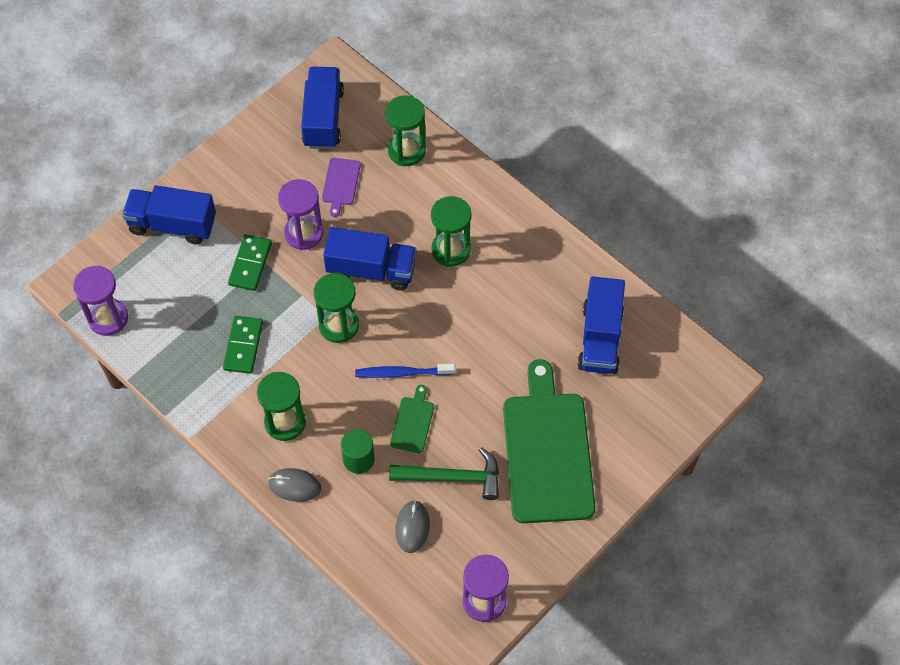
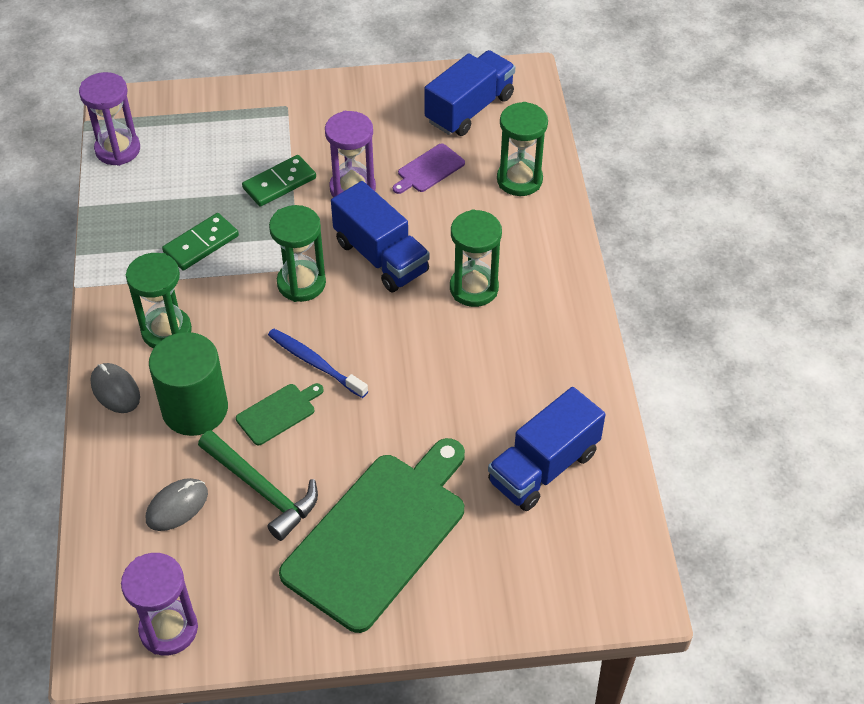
camera: 40 degrees right, 10 degrees down
blue truck [122,185,216,245] -> none
green cylinder [341,429,375,474] -> green cylinder [149,332,228,436], size x1.67

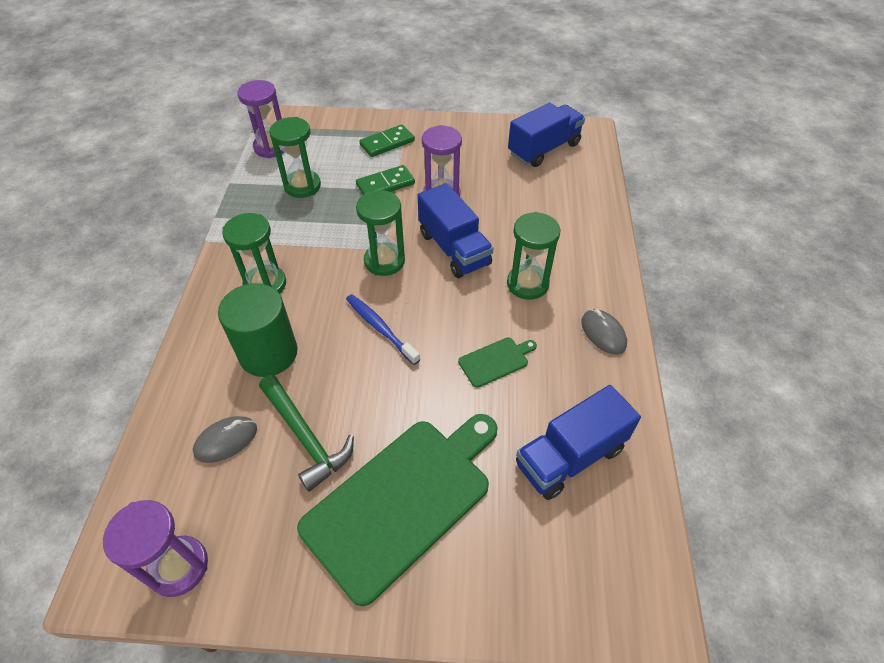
camera: 10 degrees right, 0 degrees up
grey mouse [91,363,140,413] -> grey mouse moved to [581,309,627,355]
green domino [162,213,239,270] -> green domino moved to [359,124,415,157]
green cutting board [236,383,323,445] -> green cutting board moved to [458,337,537,388]
purple cutting board [393,144,465,194] -> none
green hourglass [497,102,548,196] -> green hourglass moved to [269,117,321,198]

